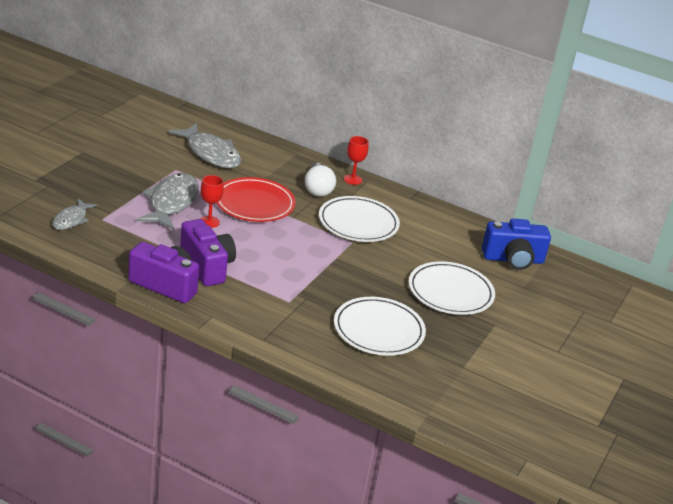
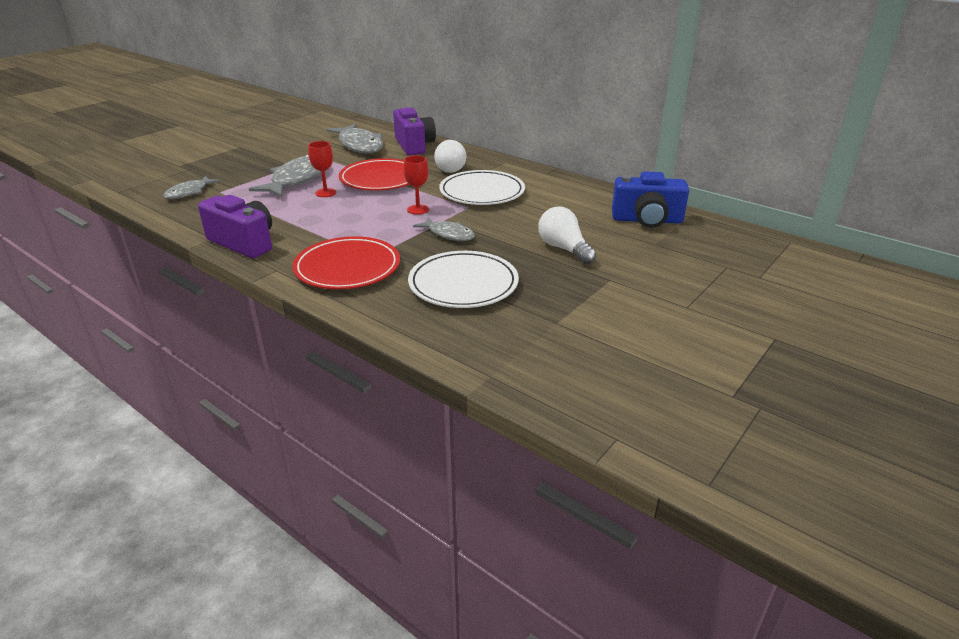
camera: 15 degrees right, 0 degrees up
purple camera [180,219,236,286] -> purple camera moved to [393,107,436,155]
red goblet [344,136,369,185] -> red goblet moved to [403,155,429,215]
white plate [409,261,495,315] -> white light bulb [538,207,596,264]
none -> red plate [292,236,400,289]
none -> grey fish [413,217,475,241]

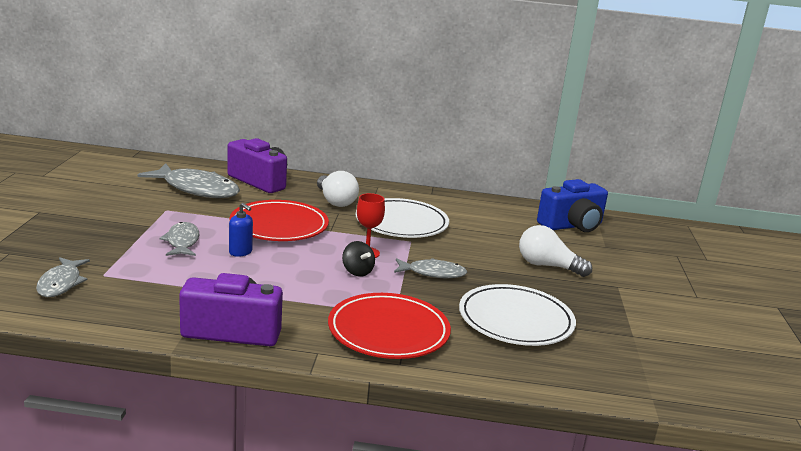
camera: 35 degrees left, 10 degrees down
grey fish [249,155,321,197] -> grey fish [159,222,199,256], size x0.58
red goblet [308,141,337,197] -> blue soap dispenser [229,203,253,257]
none -> black spinning top [342,241,375,277]

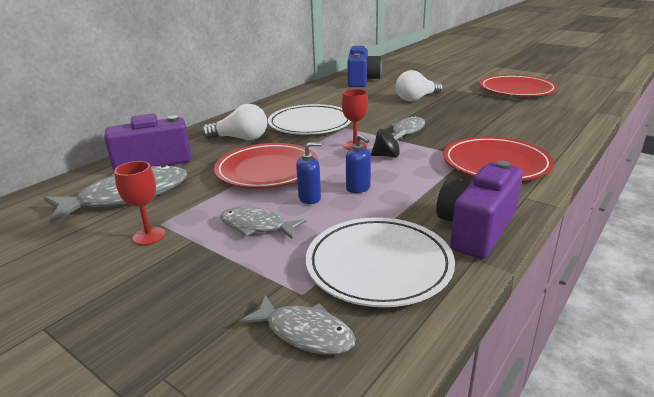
camera: 55 degrees left, 5 degrees up
white plate [459,284,576,346] -> white plate moved to [306,217,455,307]
none -> red goblet [114,161,166,245]
none -> blue soap dispenser [346,135,371,193]
none -> red plate [480,75,558,96]

